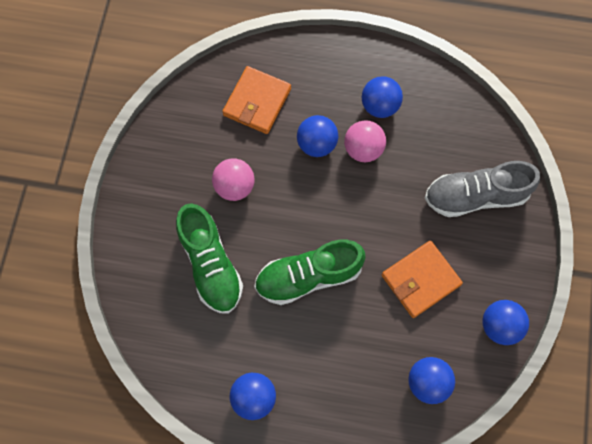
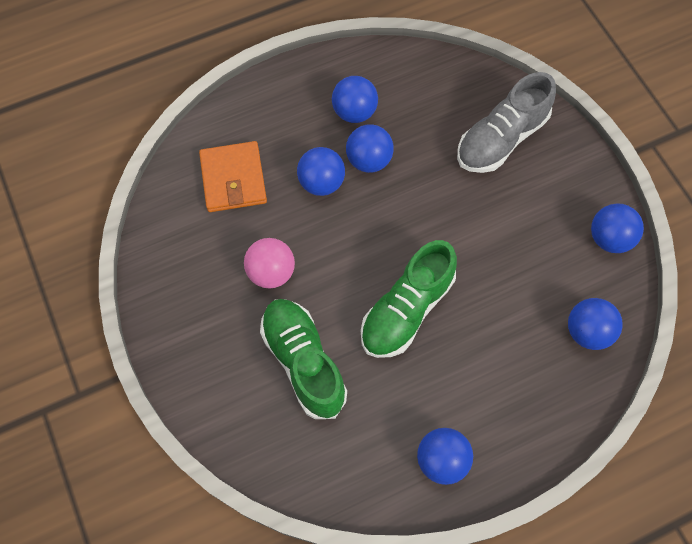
camera: 35 degrees left, 5 degrees down
green shoe [176,203,243,314] -> green shoe turned 150 degrees counterclockwise [260,299,347,419]
pink ball [344,120,386,162] -> blue ball [346,124,394,173]
orange wallet [382,241,463,318] -> none

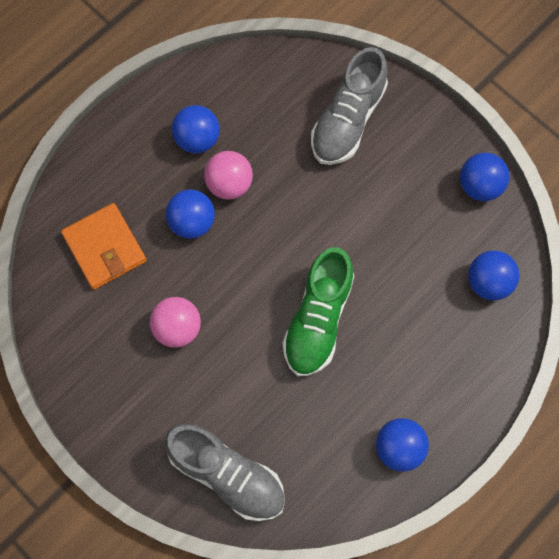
camera: 20 degrees left, 5 degrees up
green shoe [260,299,347,419] -> none
blue ball [346,124,394,173] -> pink ball [204,151,253,200]
none -> grey shoe [165,424,285,521]

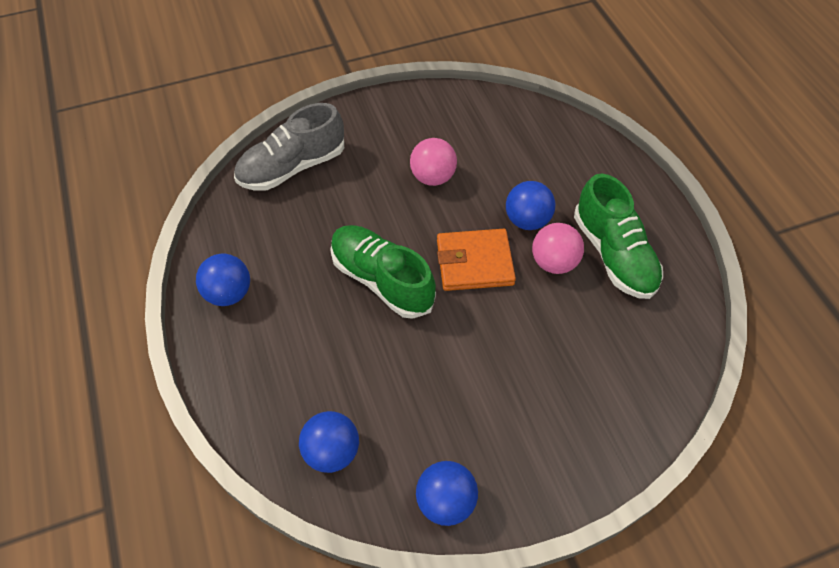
camera: 115 degrees right, 15 degrees down
orange wallet [61,203,147,290] -> orange wallet moved to [437,229,516,291]
blue ball [172,105,220,153] -> green shoe [574,174,663,299]
grey shoe [311,47,388,165] -> none

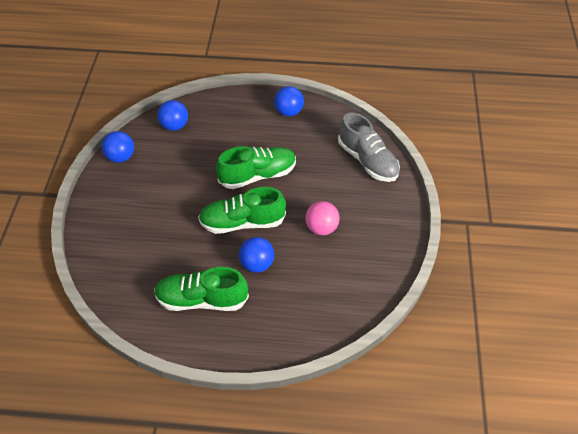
camera: 115 degrees right, 5 degrees down
grey shoe [234,103,344,191] -> grey shoe turned 150 degrees clockwise [338,113,400,182]
orange wallet [437,229,516,291] -> green shoe [198,187,286,234]
pink ball [532,223,584,274] -> none

